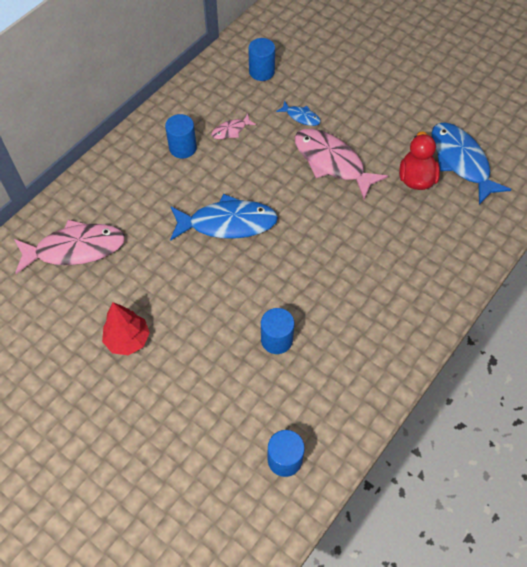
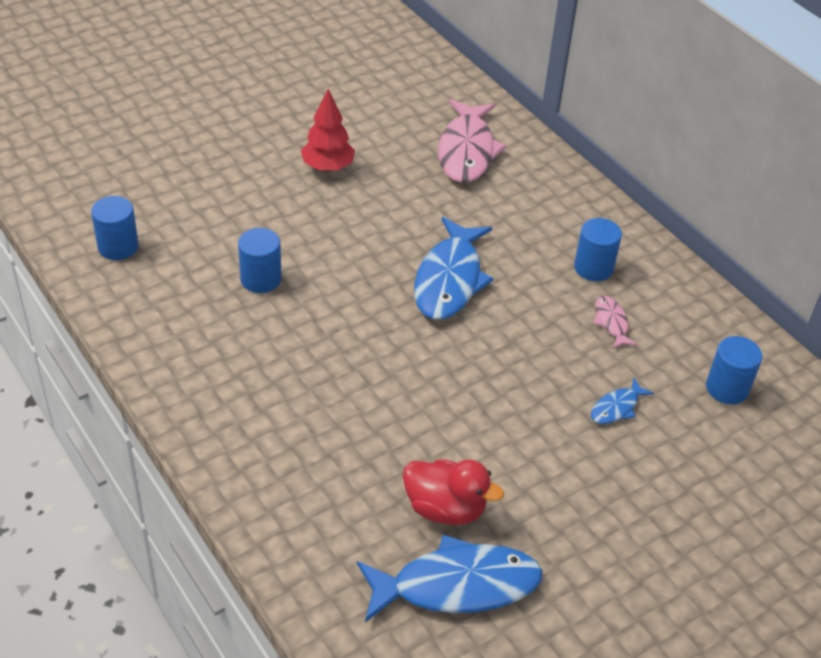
camera: 105 degrees right, 15 degrees down
pink fish [295,129,388,199] -> none

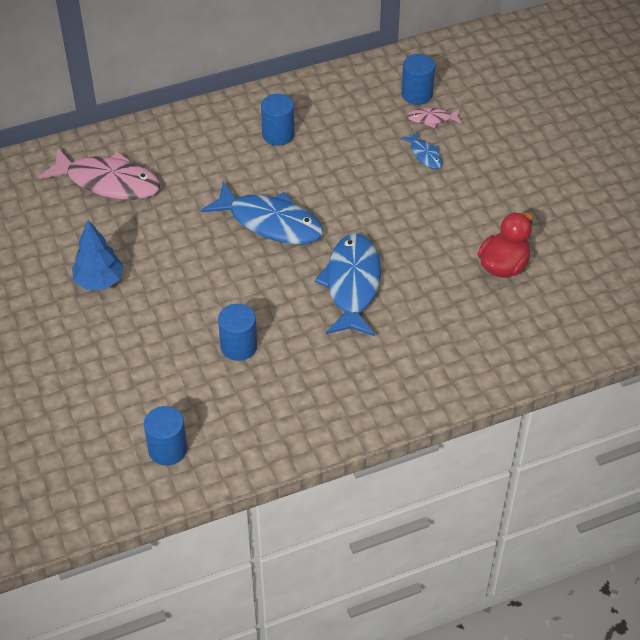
camera: 75 degrees left, 5 degrees up
red tree [301,89,355,172] -> blue tree [72,220,124,290]
blue fish [357,534,543,622] -> blue fish moved to [315,233,381,336]
pink fish [594,296,638,349] -> pink fish moved to [407,108,462,128]

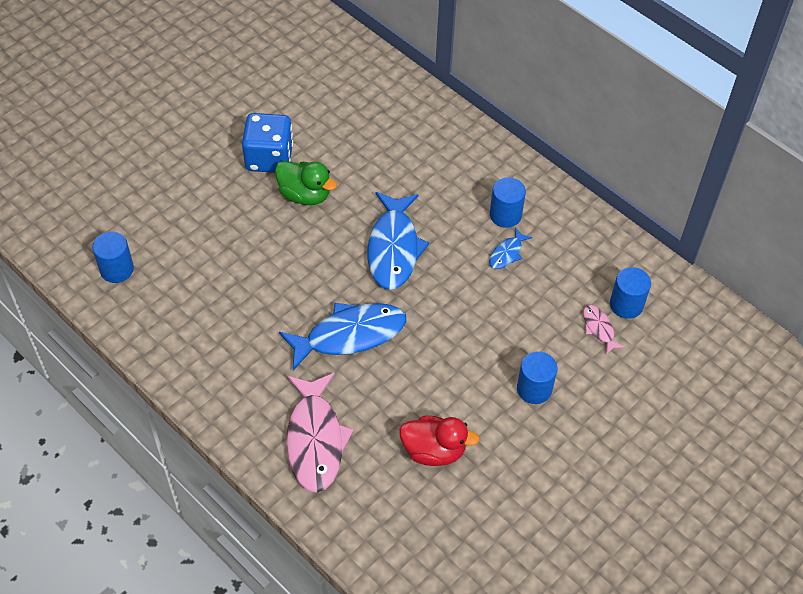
camera: 65 degrees right, 5 degrees up
pink fish [38,148,161,200] -> pink fish moved to [286,373,354,493]
blue tree [72,220,124,290] -> blue dice [242,113,293,173]
blue cylinder [218,304,257,361] -> blue cylinder moved to [517,351,557,404]
blue fish [401,131,442,169] -> blue fish moved to [489,227,532,269]
none -> green duck [275,161,337,205]

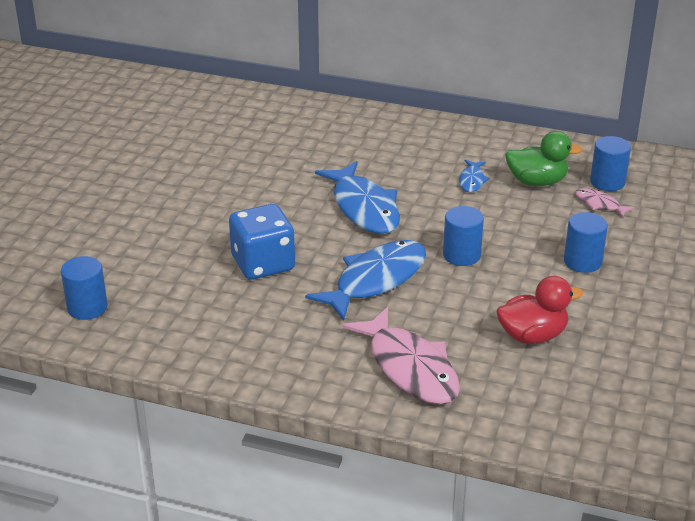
camera: 25 degrees left, 20 degrees down
blue dice [242,113,293,173] -> blue dice moved to [229,204,295,280]
green duck [275,161,337,205] -> green duck moved to [505,131,583,186]
blue cylinder [490,177,526,228] -> blue cylinder moved to [443,206,484,266]

